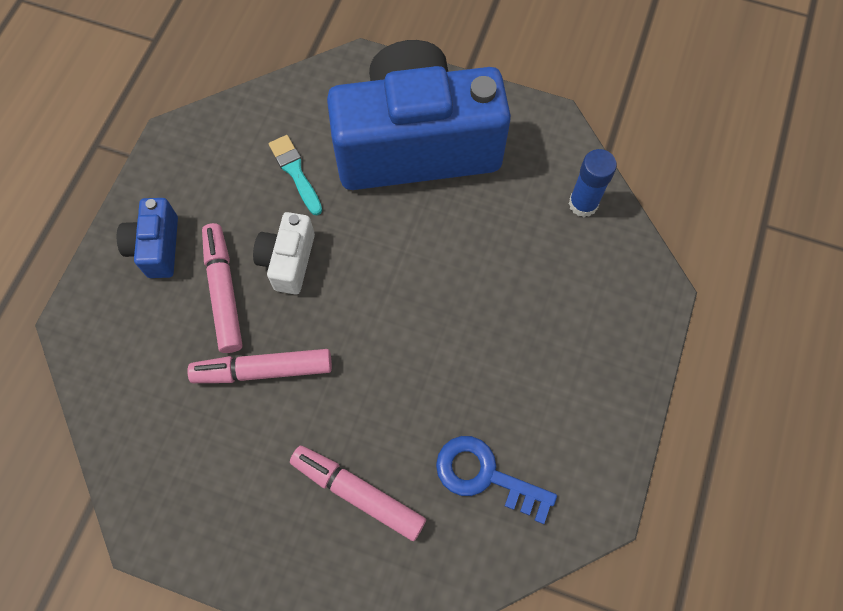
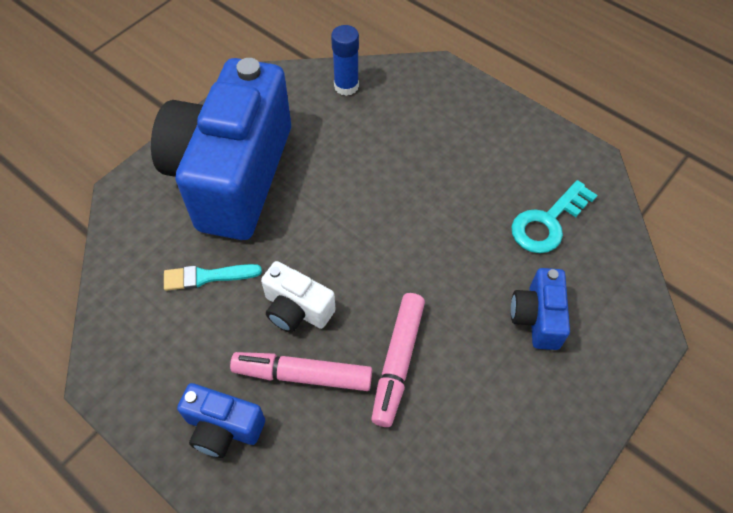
camera: 70 degrees left, 10 degrees down
pink marker [290,446,426,541] -> blue camera [511,268,570,350]
blue key [436,436,557,524] -> turquoise key [511,180,597,253]

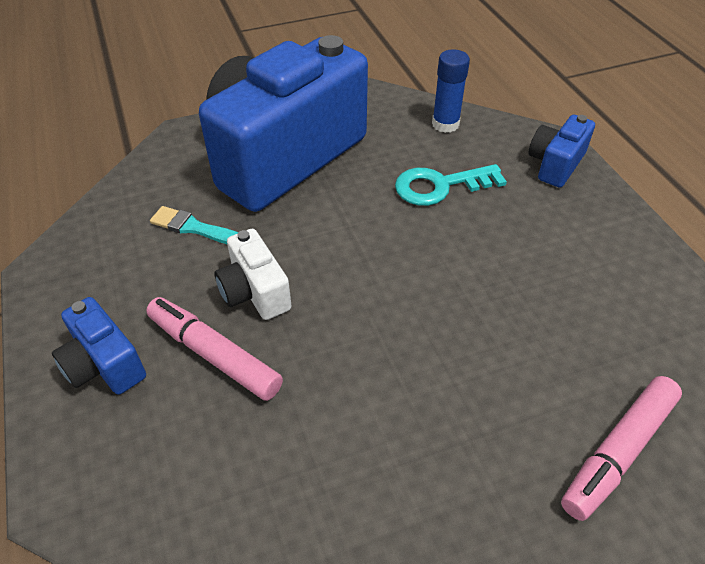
camera: 30 degrees right, 10 degrees down
pink marker [371,293,425,427] -> pink marker moved to [561,376,682,521]
turquoise key [511,180,597,253] -> turquoise key moved to [395,164,507,206]
blue camera [511,268,570,350] -> blue camera moved to [529,115,595,187]

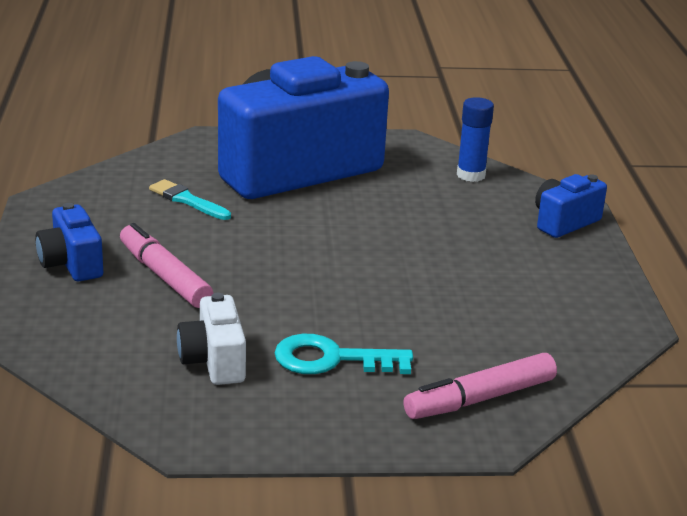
camera: 15 degrees right, 20 degrees down
white camera [214,229,292,320] -> white camera moved to [177,293,246,385]
turquoise key [395,164,507,206] -> turquoise key moved to [275,334,413,374]

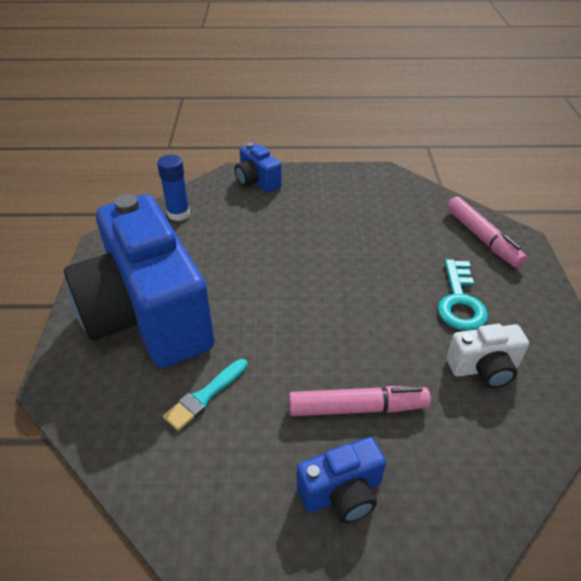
camera: 85 degrees left, 15 degrees up
pink marker [120,223,213,308] -> pink marker turned 150 degrees counterclockwise [289,386,431,416]

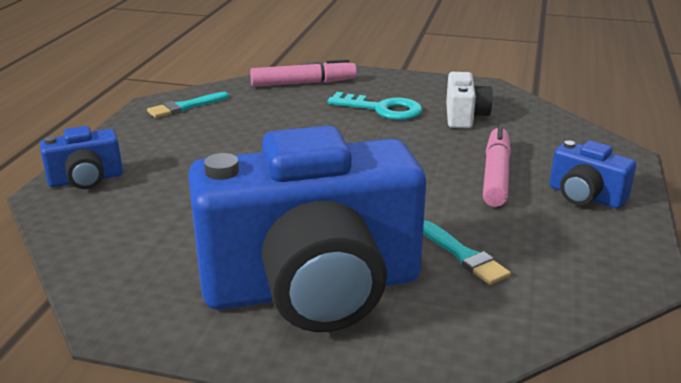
camera: 75 degrees left, 15 degrees down
blue glue stick [157,155,190,221] -> none
blue camera [297,437,386,523] -> blue camera turned 135 degrees clockwise [549,140,636,209]
none -> turquoise brush [147,92,229,118]

